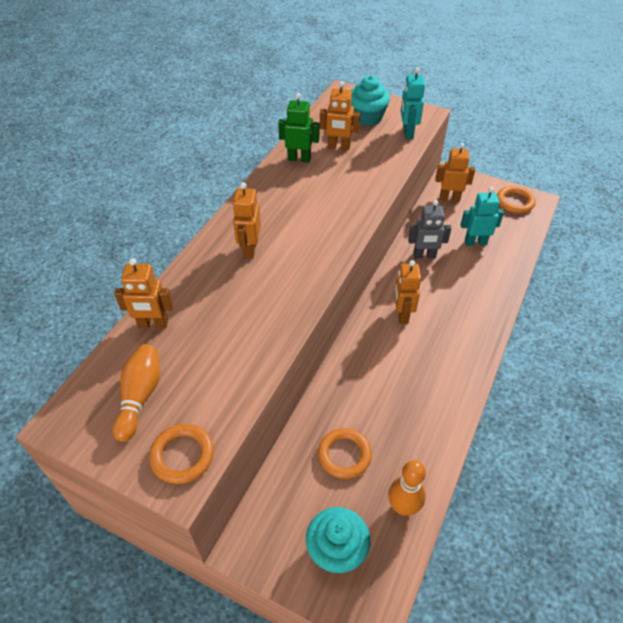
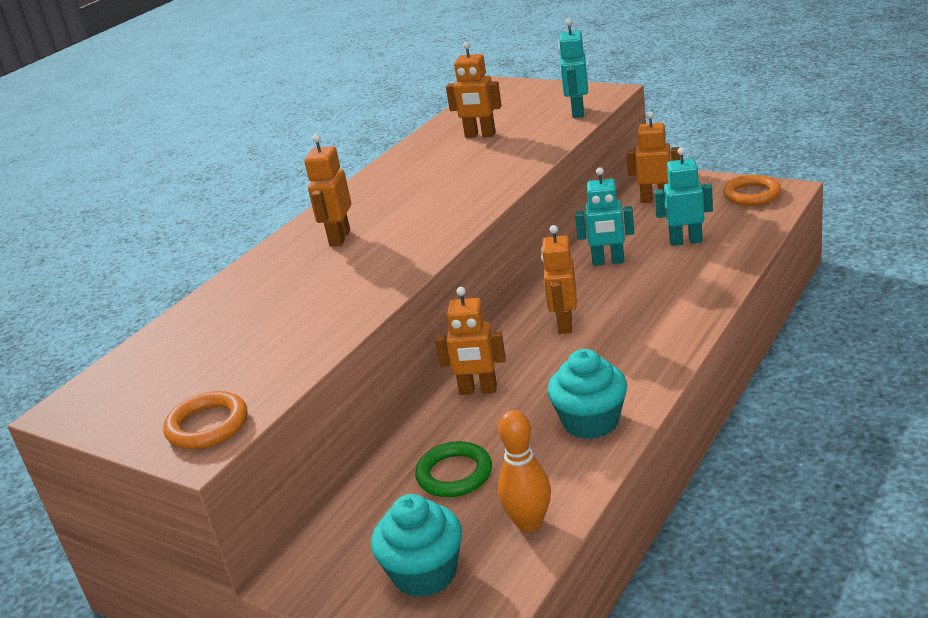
camera: 10 degrees right, 20 degrees down
orange bowling pin [112,344,160,442] -> none
orange robot [114,258,173,328] -> orange robot moved to [435,287,506,395]
green robot [278,93,320,163] -> none
orange ring [318,428,372,479] -> green ring [415,441,492,497]
turquoise cupcake [351,76,390,126] -> turquoise cupcake moved to [547,349,627,439]
grey robot [408,200,451,259] -> turquoise robot [575,168,634,266]

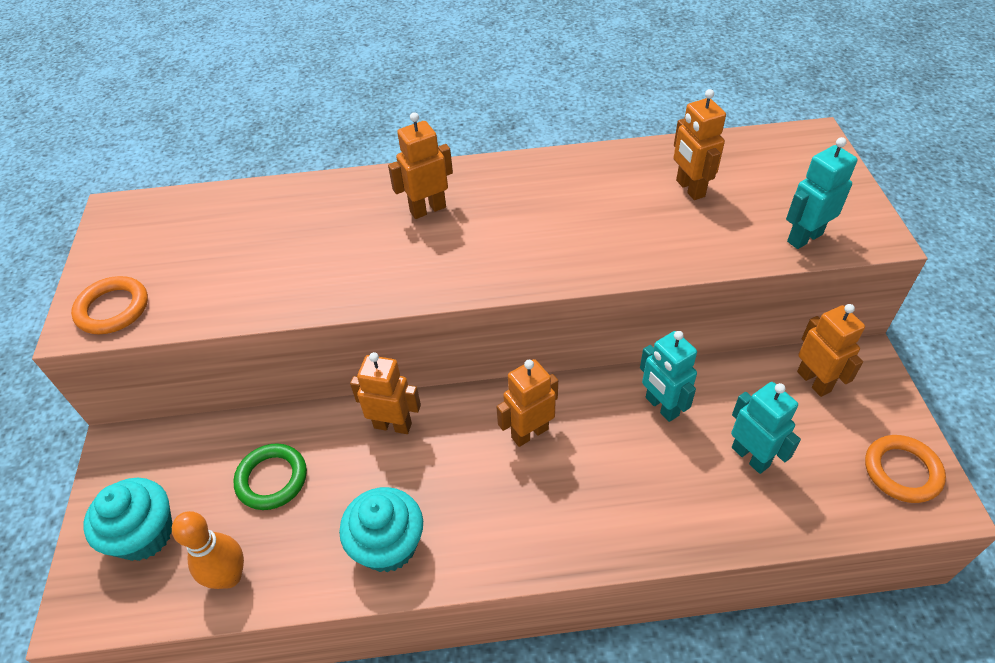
camera: 50 degrees right, 20 degrees up
orange robot [435,287,506,395] -> orange robot turned 135 degrees clockwise [350,352,421,434]

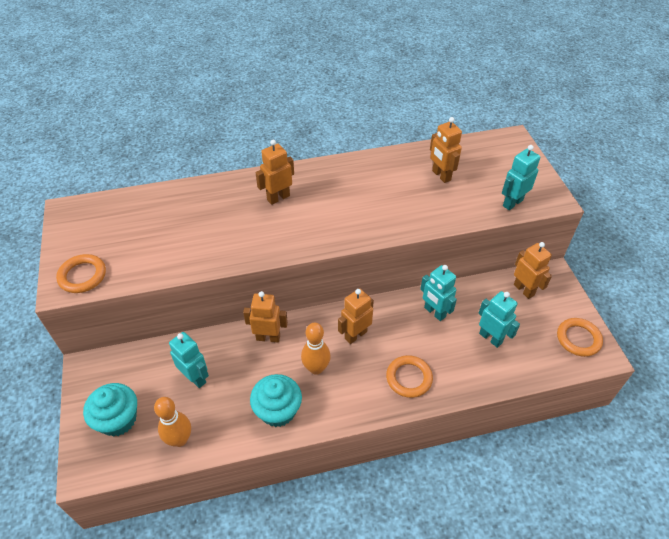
camera: 10 degrees left, 0 degrees up
green ring [234,443,307,510] -> turquoise robot [169,332,209,388]
none -> orange bowling pin [301,323,331,375]
none -> orange ring [386,355,433,398]

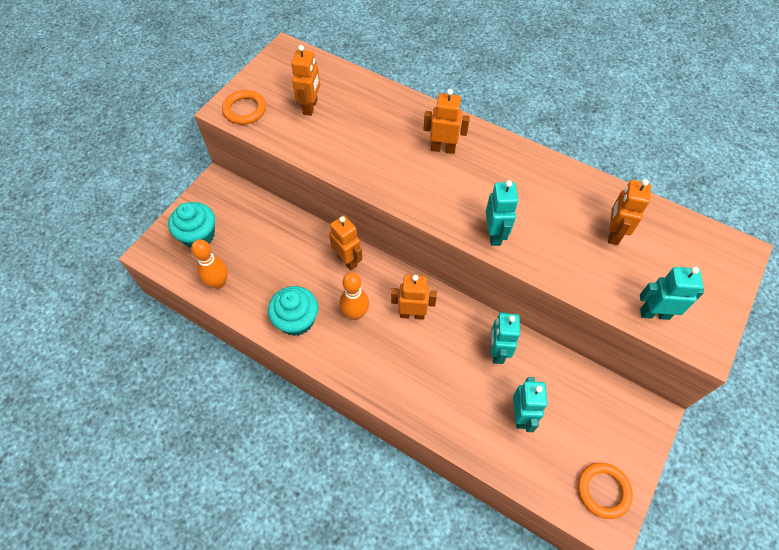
camera: 45 degrees right, 10 degrees up
turquoise robot [169,332,209,388] -> turquoise robot moved to [486,180,519,246]
orange ring [386,355,433,398] -> none
orange robot [514,242,552,299] -> orange robot moved to [291,45,320,116]

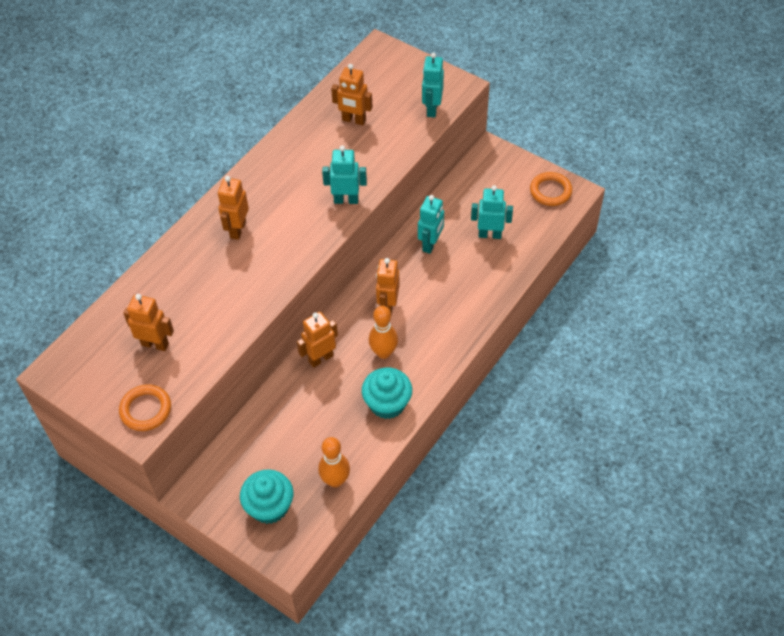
camera: 85 degrees left, 5 degrees down
turquoise robot [491,312,520,364] -> turquoise robot turned 75 degrees counterclockwise [418,195,444,254]

